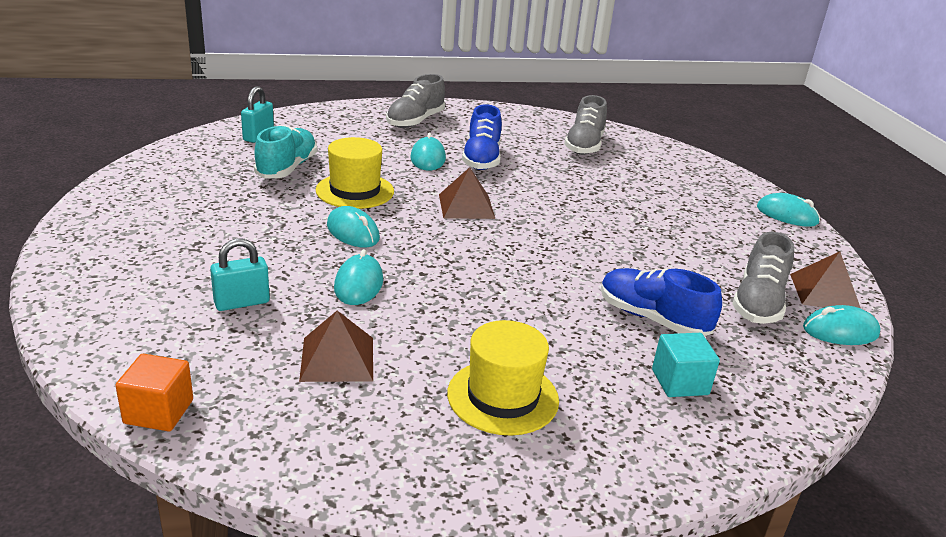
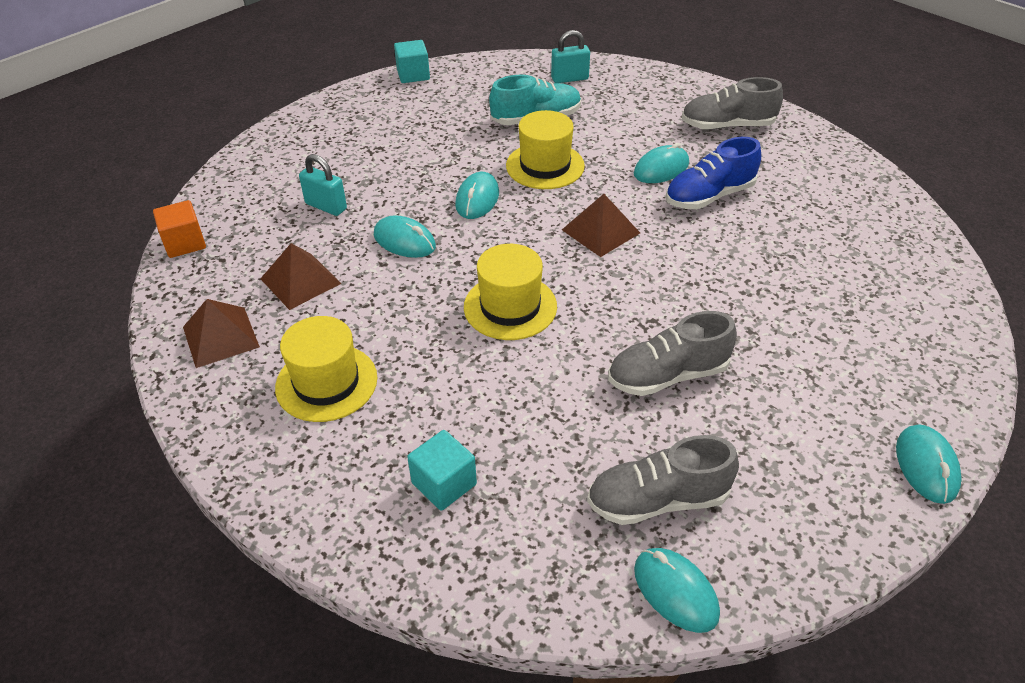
camera: 60 degrees right, 15 degrees up
turquoise mouse [334,249,383,305] -> turquoise mouse turned 60 degrees clockwise [374,215,436,258]
grey shoe [564,95,607,155] -> grey shoe moved to [608,311,737,396]
blue shoe [601,268,722,336] -> none
brown pyramid [790,251,861,309] -> brown pyramid moved to [183,299,260,368]
none -> turquoise cube [394,40,430,83]
none -> yellow hat [464,244,557,340]

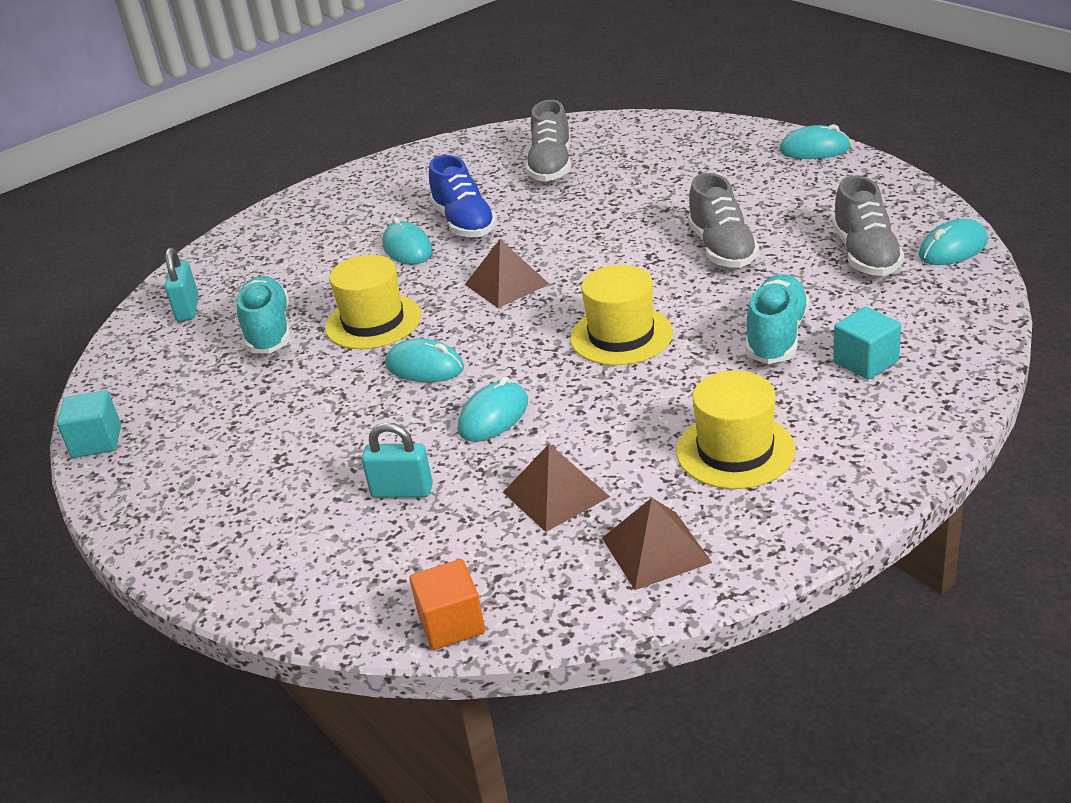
camera: 80 degrees left, 10 degrees down
turquoise padlock [299,154,347,216] -> turquoise padlock turned 60 degrees clockwise [362,422,433,498]
grey shoe [682,77,783,130] -> grey shoe moved to [526,100,571,182]
none -> turquoise shoe [745,274,809,364]

